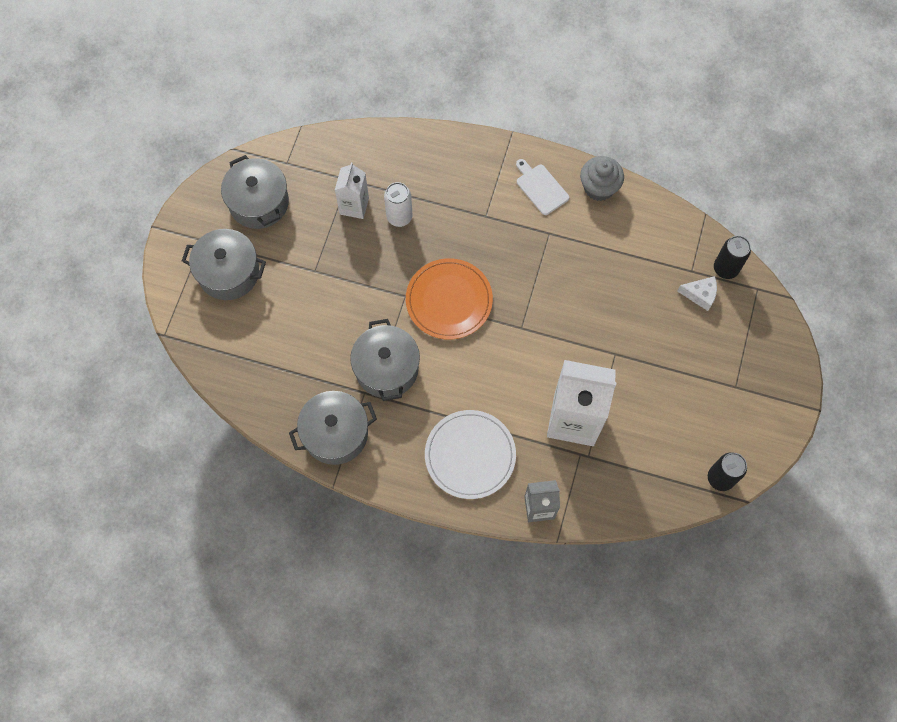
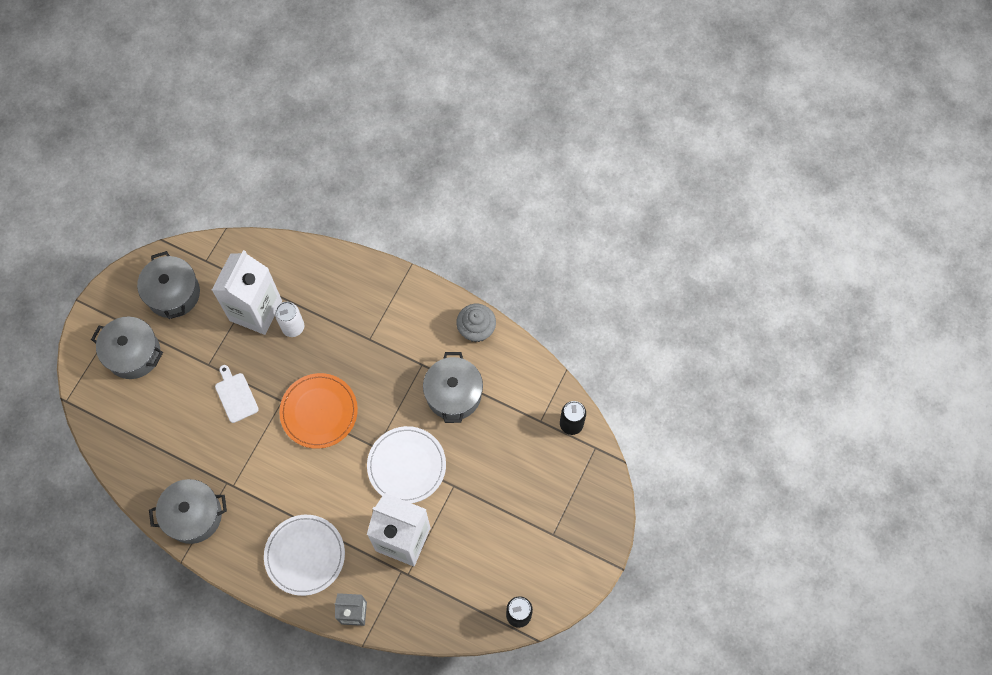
camera: 10 degrees right, 0 degrees up
white carton [335,162,369,219] -> white carton [212,250,282,335], size x1.82
grey pot [350,319,420,401] -> grey pot moved to [423,352,483,423]
white cutting board [516,159,569,215] -> white cutting board moved to [215,365,259,423]
white cheese [677,276,717,311] -> none
none -> white plate [367,426,446,503]

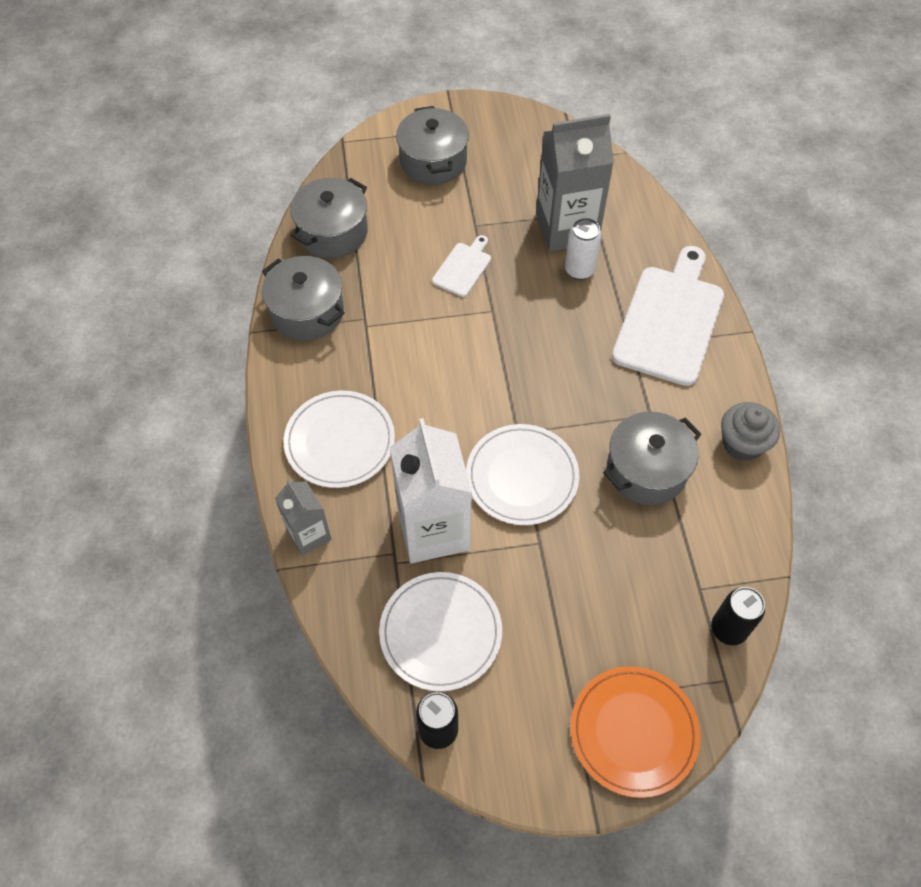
camera: 55 degrees right, 10 degrees down
grey pot [137,251,200,319] -> grey pot moved to [290,178,368,258]
white carton [212,250,282,335] -> grey carton [536,114,614,251]
orange plate [279,373,358,449] -> orange plate moved to [571,666,701,798]
none -> white plate [379,572,502,691]
none -> white cutting board [612,246,724,386]

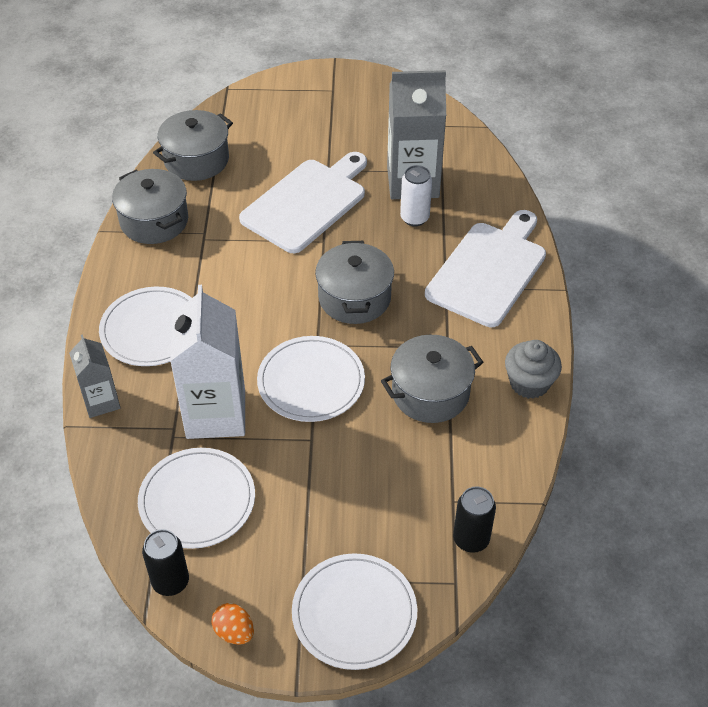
camera: 10 degrees right, 10 degrees down
grey pot [396,106,469,185] -> grey pot moved to [315,241,394,324]
white cutting board [432,235,491,297] -> white cutting board [239,152,367,253], size x2.09
orange plate [571,666,701,798] -> white plate [292,553,417,670]
none -> orange egg [211,603,254,645]

